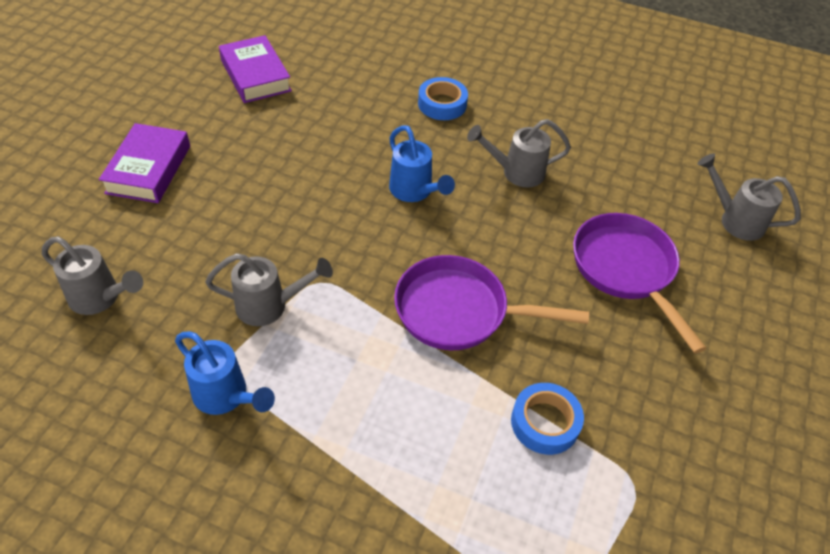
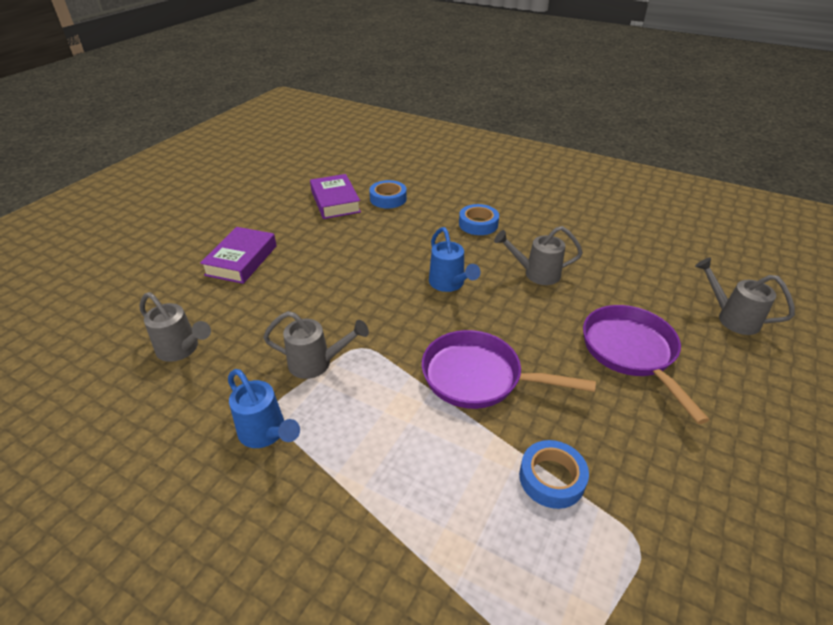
camera: 10 degrees right, 10 degrees down
none -> blue tape [369,180,407,209]

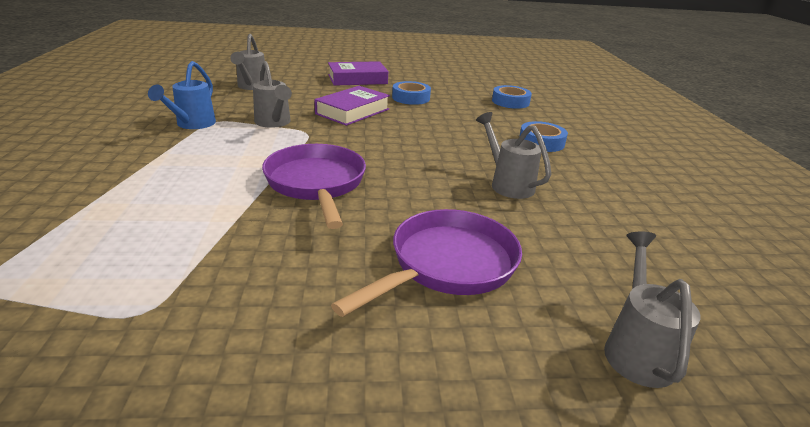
camera: 55 degrees right, 10 degrees down
purple book [310,174,361,219] -> purple book moved to [314,86,390,126]
blue watering can [429,227,480,292] -> none
blue tape [519,440,589,509] -> blue tape moved to [392,81,431,105]

